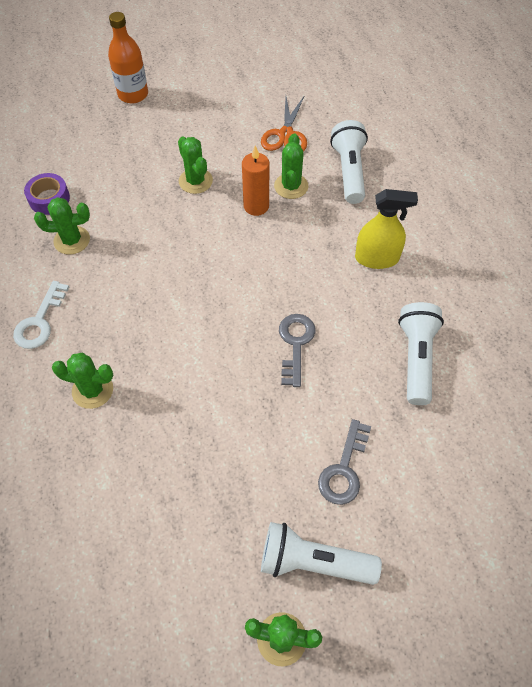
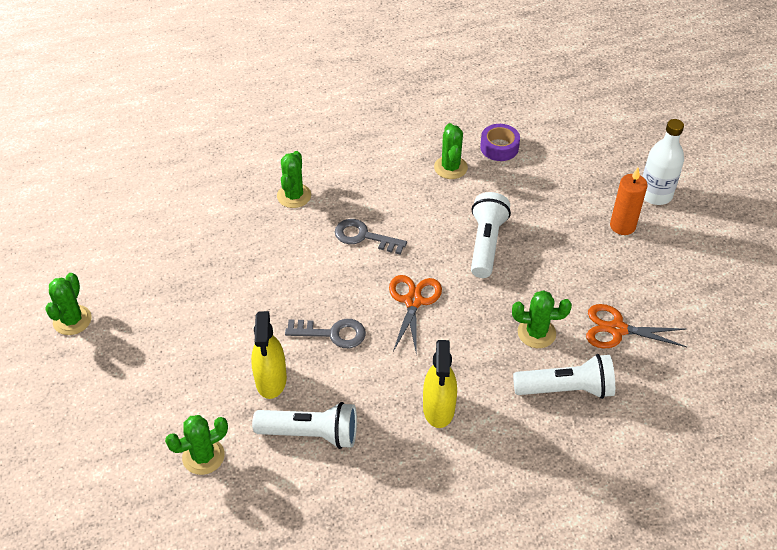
camera: 90 degrees right, 10 degrees down
white key [13,281,69,349] -> none
orange bottle [108,12,148,103] -> white bottle [642,119,684,205]
green cactus [178,136,213,194] -> green cactus moved to [165,415,228,475]
orange candle [242,146,269,216] -> orange candle moved to [610,168,648,235]
white flashlight [261,522,382,585] -> white flashlight moved to [471,192,511,278]
grey key [318,419,371,505] -> grey key moved to [335,219,407,255]
none -> yellow spray bottle [251,311,287,399]
none -> orange scissors [389,275,442,356]

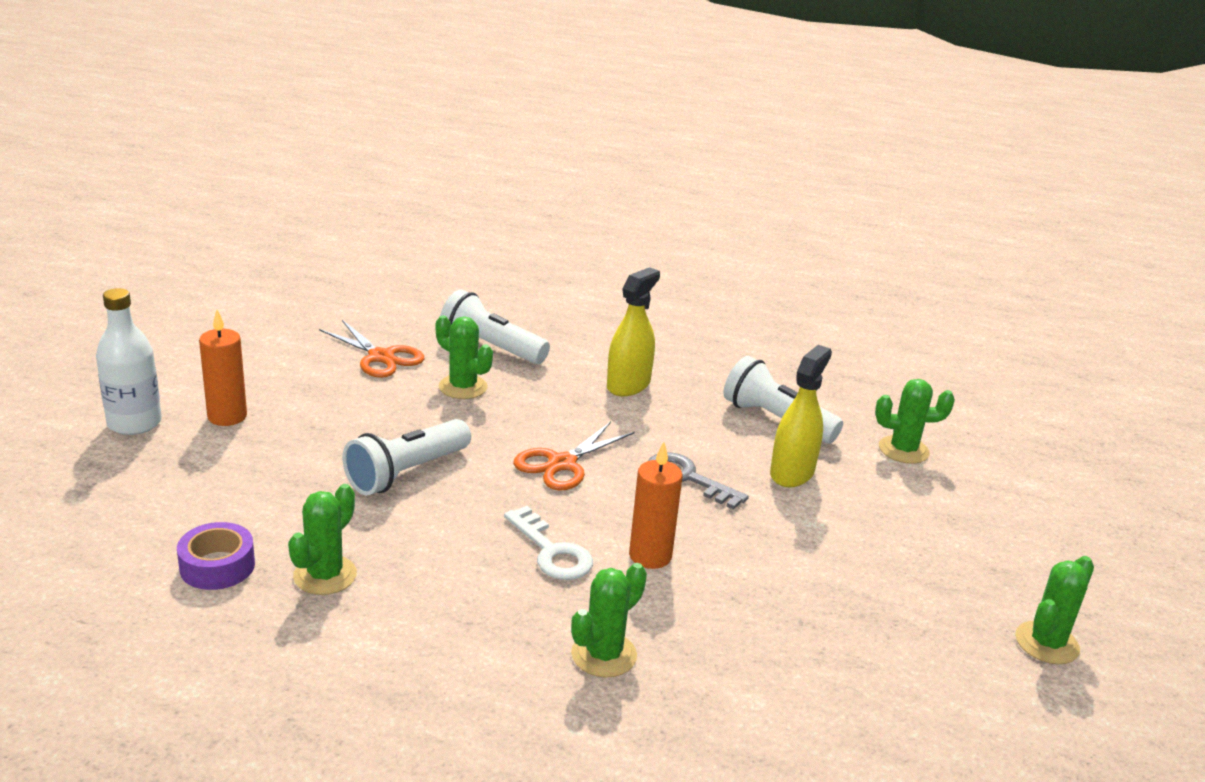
camera: 150 degrees left, 20 degrees down
grey key [335,219,407,255] -> white key [504,506,593,580]
none -> orange candle [629,442,682,569]

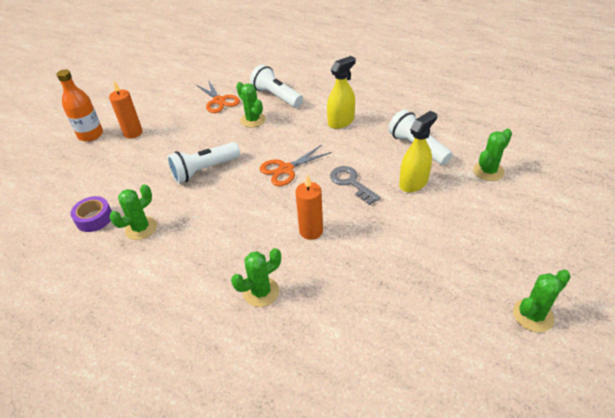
camera: 20 degrees right, 15 degrees up
white bottle [96,288,162,435] -> orange bottle [56,69,103,142]
white key [504,506,593,580] -> none
green cactus [875,379,955,464] -> green cactus turned 60 degrees counterclockwise [473,129,512,181]

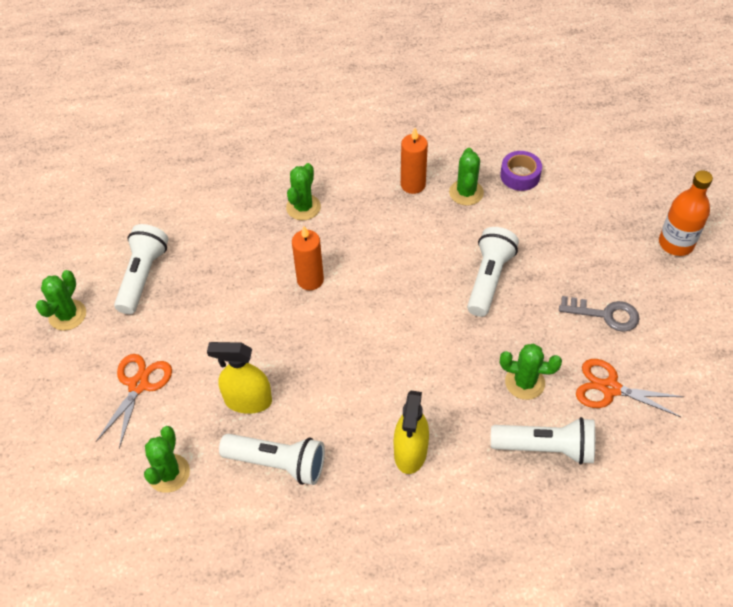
camera: 140 degrees right, 10 degrees up
orange candle [109,81,143,139] -> orange candle moved to [401,128,428,194]
orange scissors [260,145,332,186] -> orange scissors moved to [96,354,172,449]
grey key [330,166,381,205] -> grey key moved to [559,296,640,332]
yellow spray bottle [399,111,437,192] -> yellow spray bottle turned 90 degrees clockwise [207,342,272,414]
none -> white flashlight [114,224,168,314]

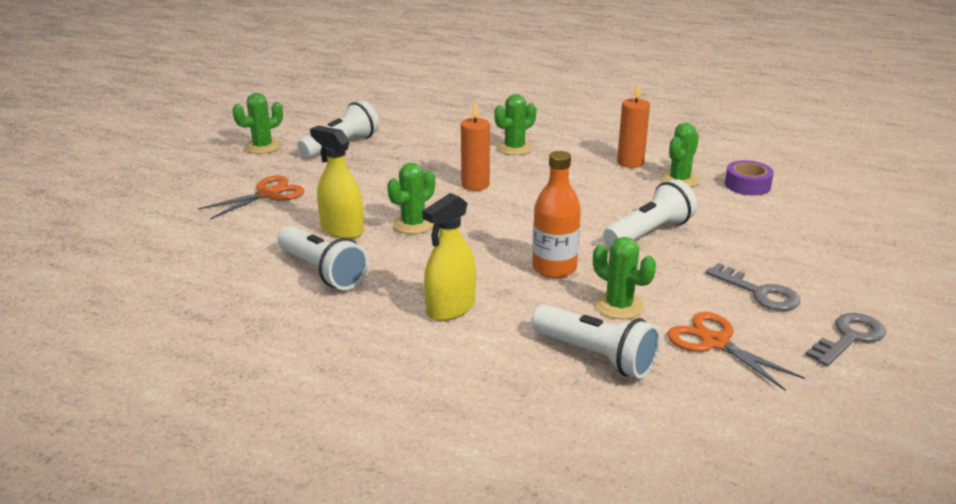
camera: 30 degrees right, 25 degrees down
green cactus [144,426,190,493] -> green cactus moved to [387,163,435,234]
orange bottle [659,170,713,256] -> orange bottle moved to [532,151,581,278]
none -> grey key [805,313,886,366]

